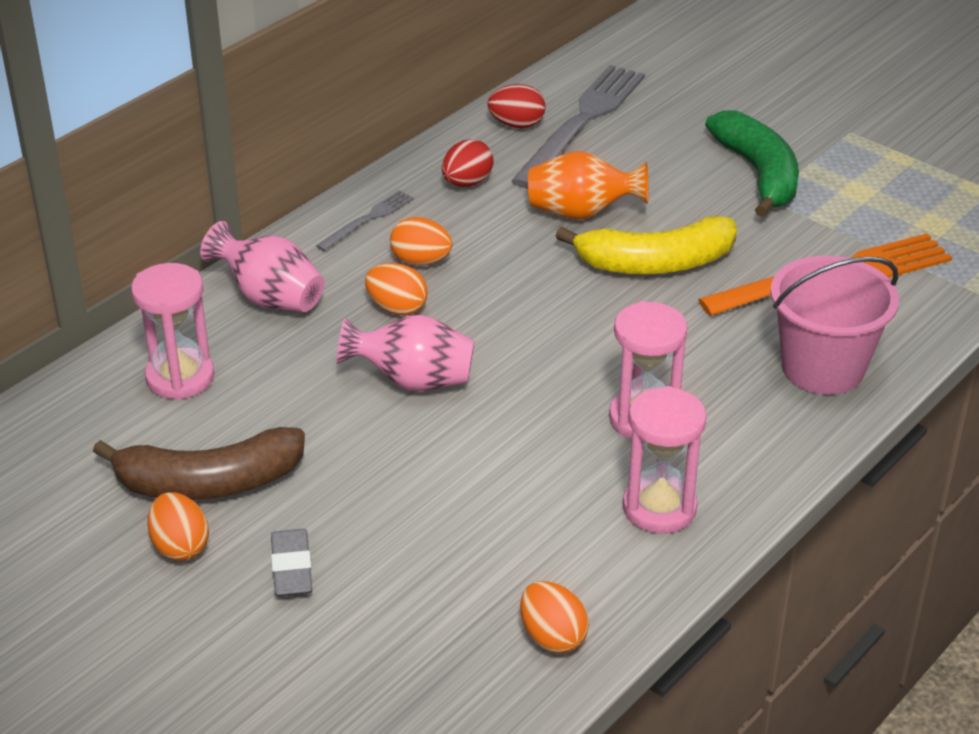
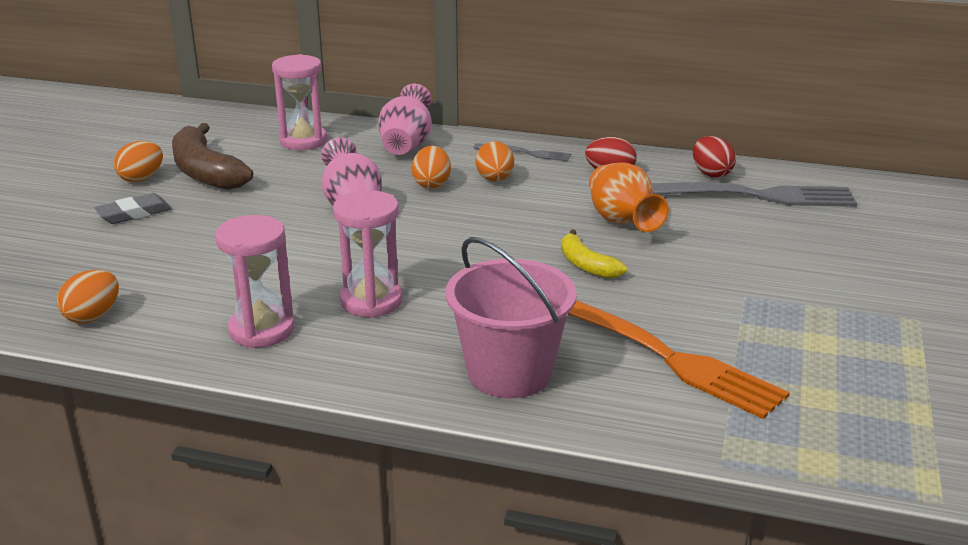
camera: 65 degrees right, 10 degrees down
yellow banana [556,216,737,274] -> yellow banana [561,230,627,279], size x0.55
green banana [705,111,799,217] -> none

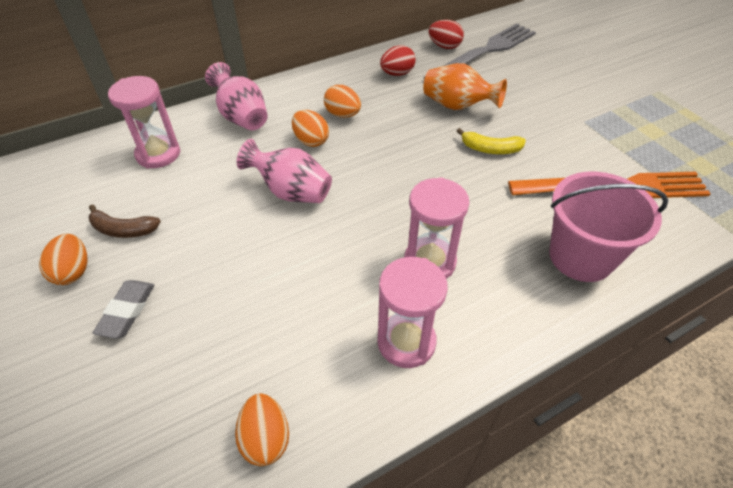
camera: 45 degrees left, 20 degrees up
brown banana [172,123,253,190] -> brown banana [88,204,161,238], size x0.55
grey fork [474,143,571,161] -> none

